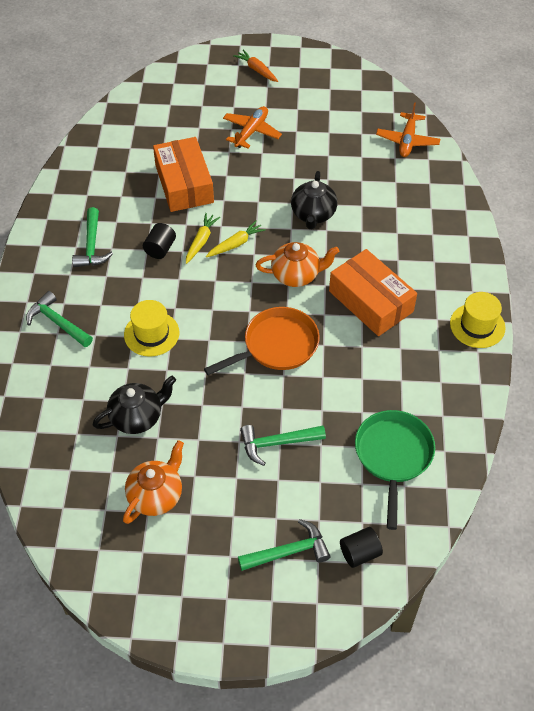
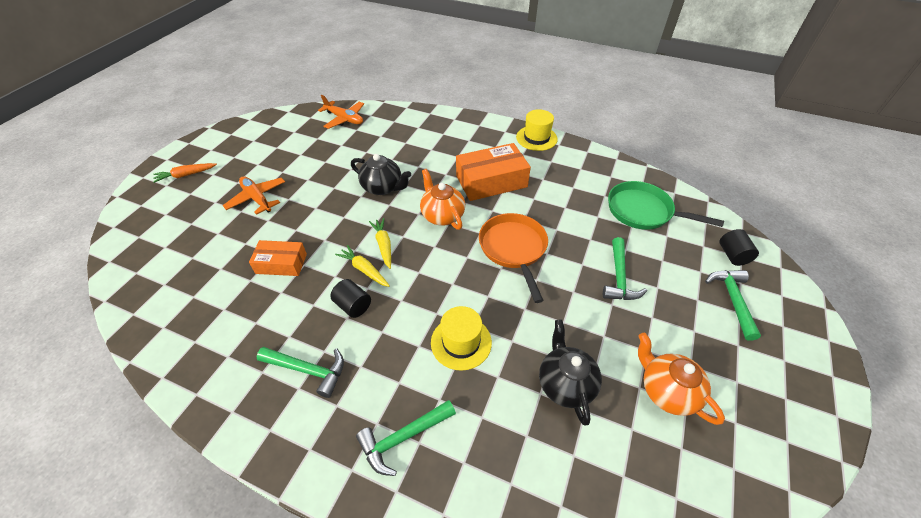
camera: 70 degrees left, 5 degrees down
orange box [153,137,214,212] -> orange box [249,240,307,276], size x0.60
orange teapot [256,242,340,287] -> orange teapot turned 45 degrees counterclockwise [420,169,465,230]

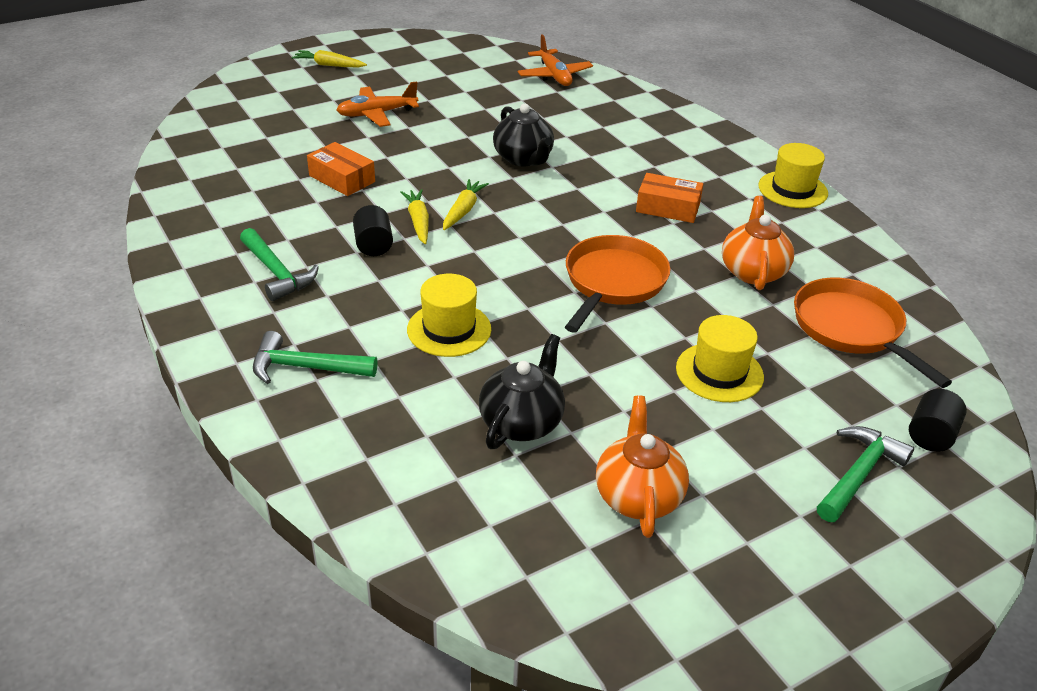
camera: 35 degrees right, 10 degrees down
orange carrot [153,163,217,183] -> yellow carrot [292,50,367,67]
orange plane [223,176,285,215] -> orange plane turned 105 degrees counterclockwise [336,81,419,127]
orange teapot [420,169,465,230] -> orange teapot moved to [722,196,794,290]
orange box [456,143,531,201] -> orange box [636,173,703,223], size x0.60
green hammer [603,237,647,300] -> yellow hat [676,315,764,402]
green pan [608,181,724,230] -> orange pan [794,278,952,388]

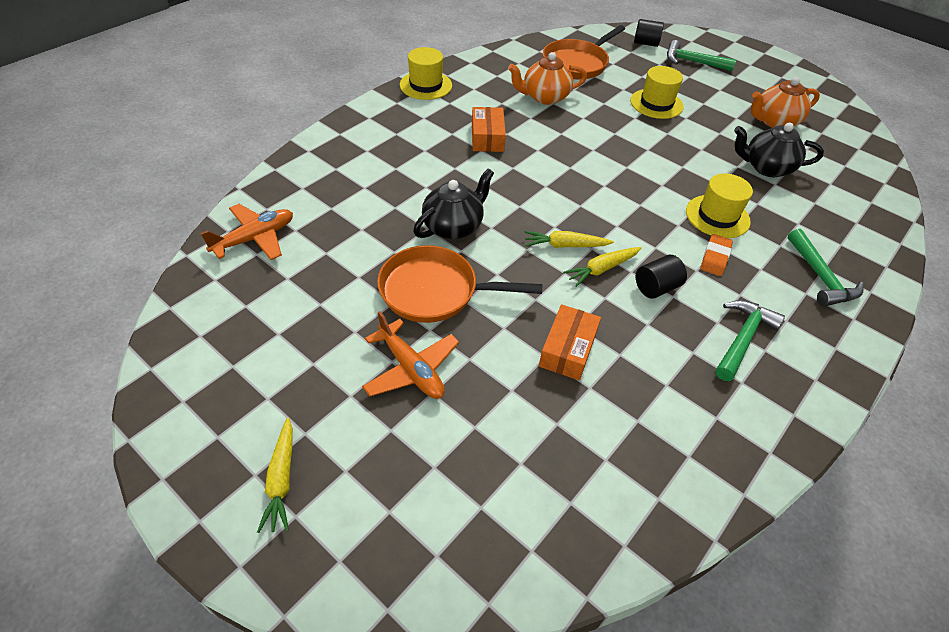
camera: 110 degrees left, 10 degrees up
orange pan [565,235,670,333] -> orange pan moved to [377,245,543,323]
none -> orange eraser [701,234,733,276]

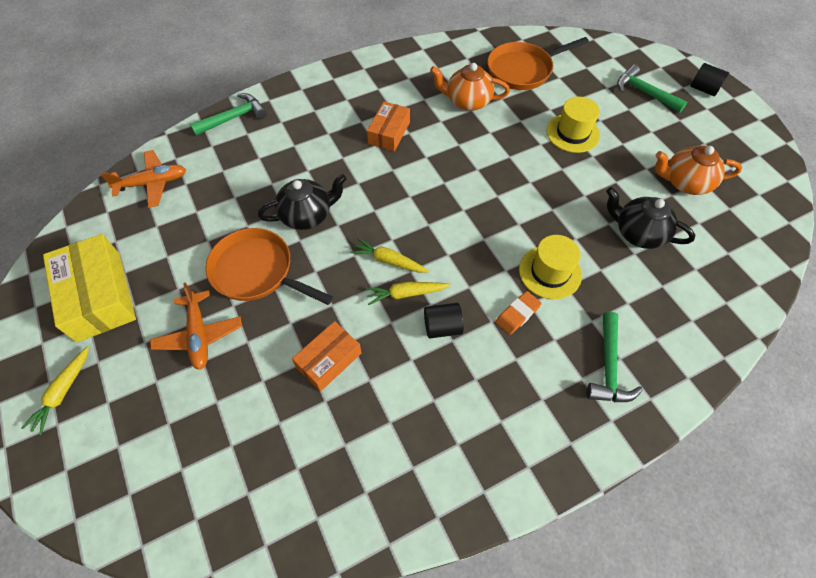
camera: 25 degrees right, 10 degrees up
yellow hat [400,47,452,100] -> none
black cylinder [634,19,664,47] -> black cylinder moved to [690,63,729,96]
green hammer [716,300,785,381] -> green hammer moved to [190,93,267,136]
none -> yellow box [43,234,136,343]

